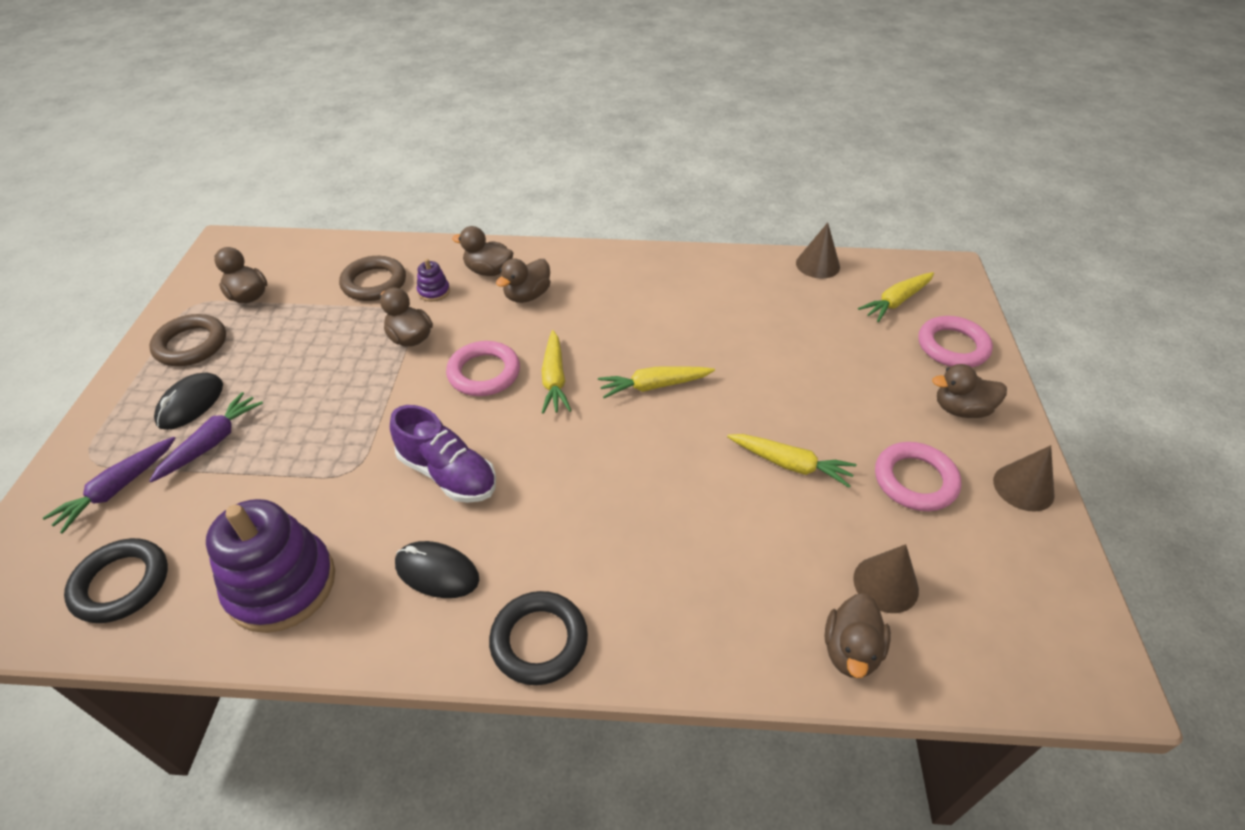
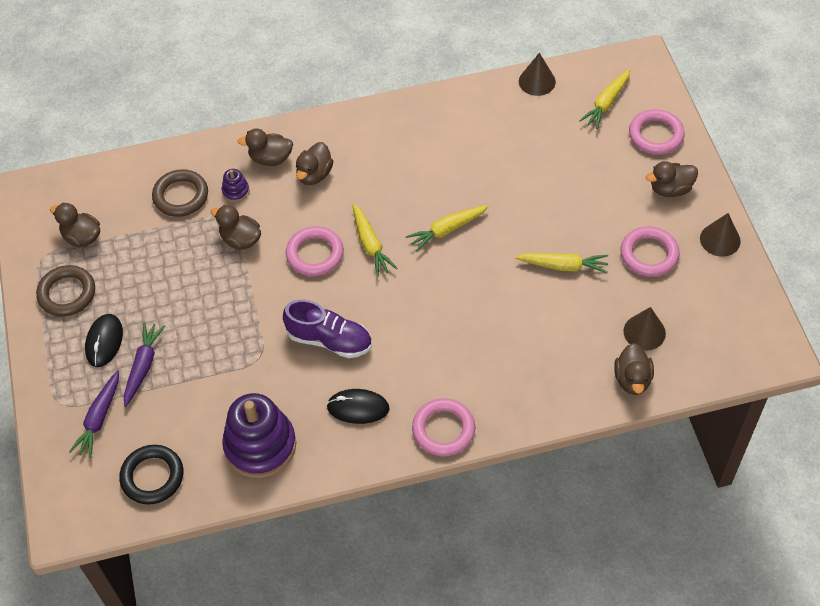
camera: 15 degrees left, 10 degrees up
black ring [489,591,588,685] -> pink ring [412,398,475,456]

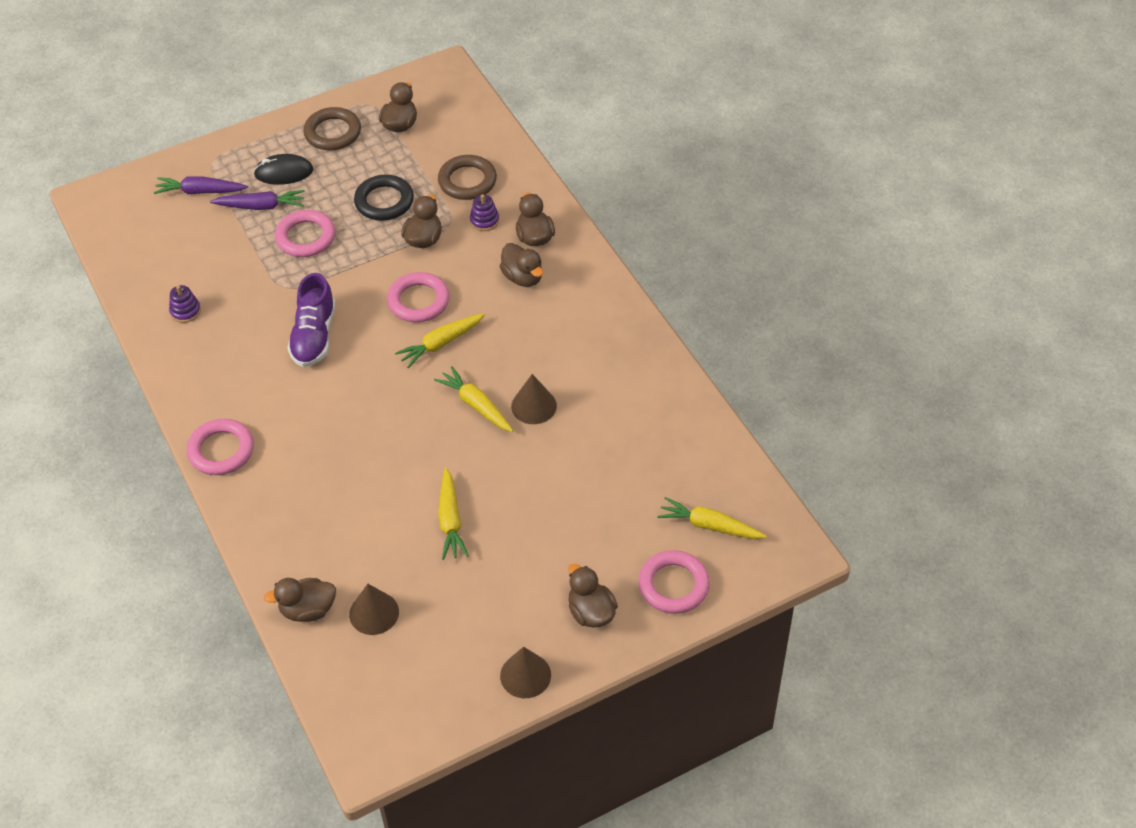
camera: 75 degrees right, 5 degrees down
black ring [119,445,183,505] -> black ring moved to [354,175,414,221]
purple stacking toy [222,393,296,478] -> purple stacking toy [169,285,201,323], size x0.43
brown duck [296,142,333,185] -> brown duck turned 135 degrees counterclockwise [500,243,543,287]
black mouse [327,389,389,424] -> none
brown cone [519,53,556,96] -> brown cone moved to [511,374,557,424]
pink ring [620,226,680,277] -> pink ring moved to [275,210,335,257]

